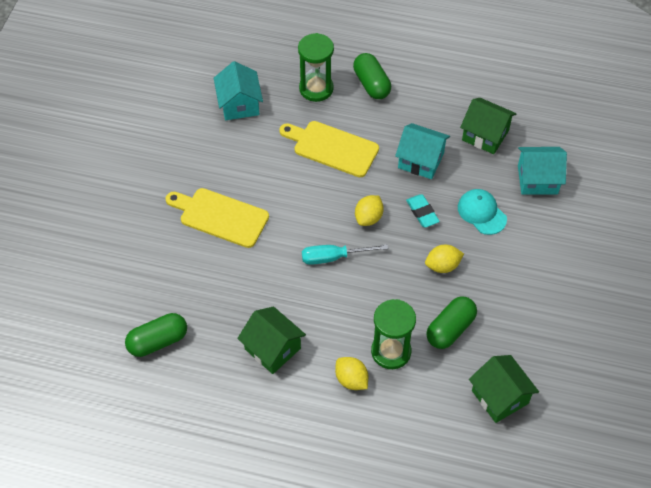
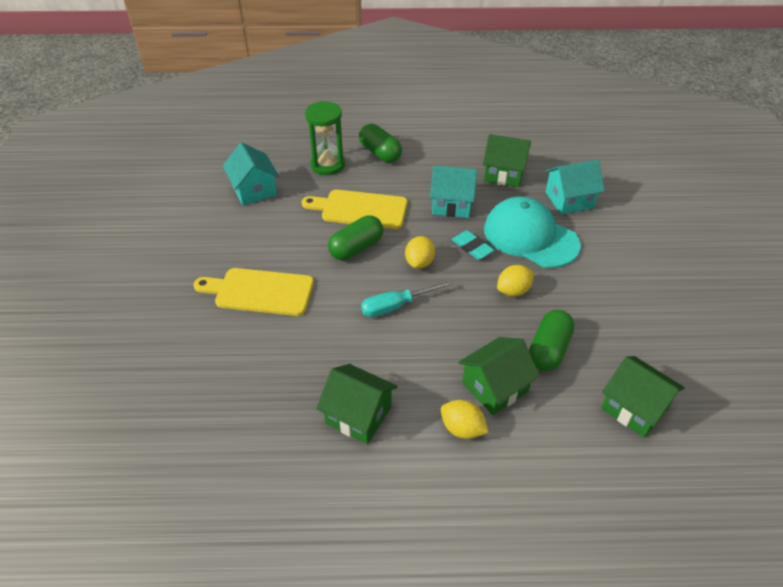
camera: 15 degrees left, 10 degrees down
green capsule [125,313,187,357] -> green capsule moved to [328,215,383,260]
green hourglass [371,299,416,369] -> green house [458,337,540,415]
turquoise cap [458,189,507,235] -> turquoise cap [484,197,581,268], size x1.75

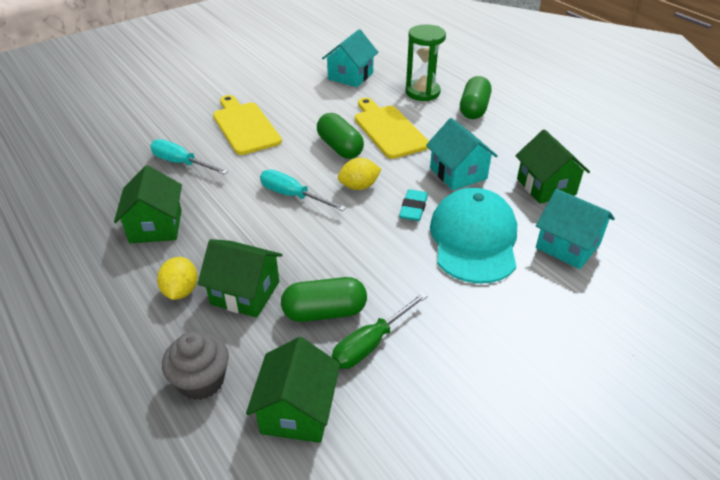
camera: 55 degrees right, 5 degrees down
green capsule [328,215,383,260] -> green capsule turned 45 degrees clockwise [317,113,364,159]
yellow lemon [497,265,534,297] -> none
none -> turquoise screwdriver [150,139,228,175]
none -> grey cupcake [162,331,229,400]
none -> green screwdriver [332,292,428,369]

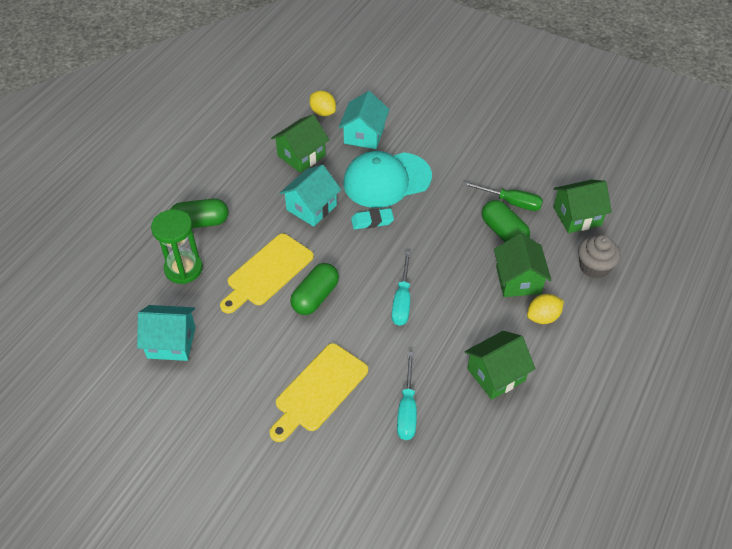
camera: 115 degrees left, 10 degrees up
yellow lemon [338,158,381,190] -> yellow lemon moved to [309,90,336,116]

